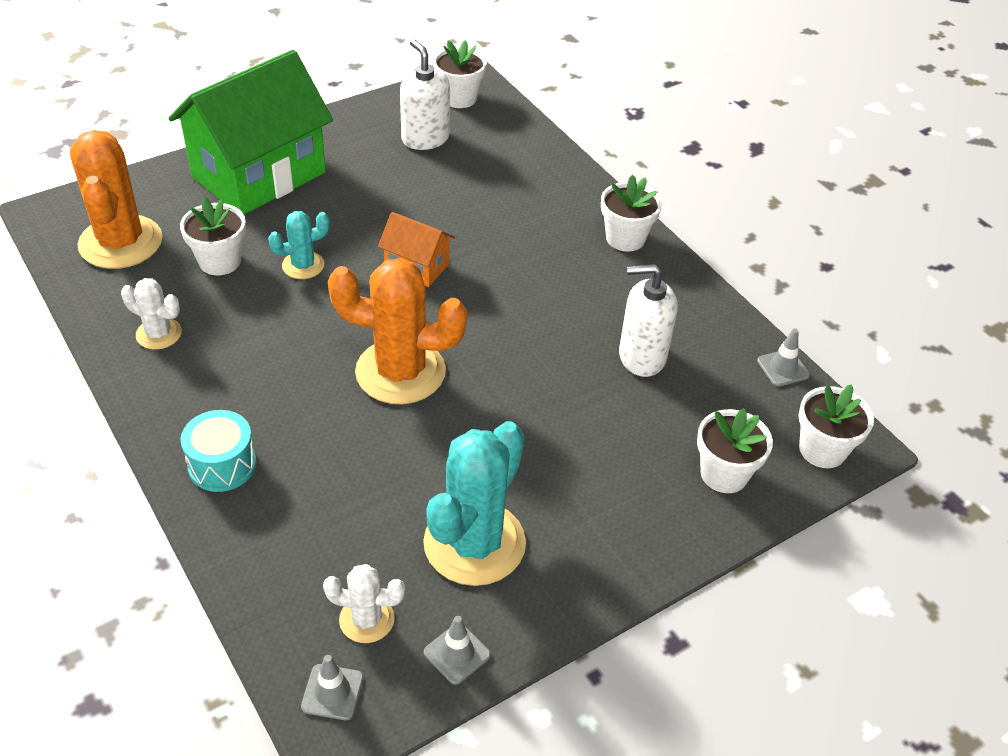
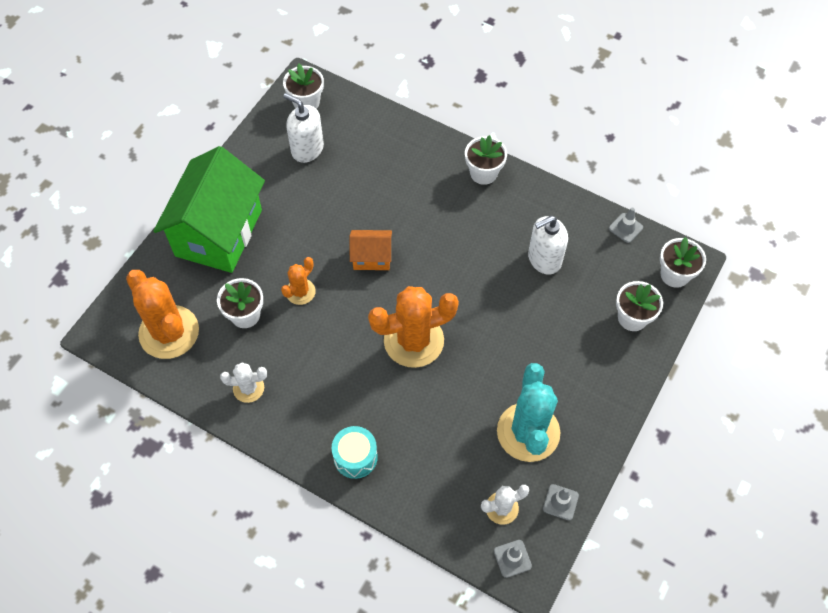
camera: 25 degrees left, 15 degrees up
turquoise cactus [268,211,330,279] -> orange cactus [281,257,316,305]

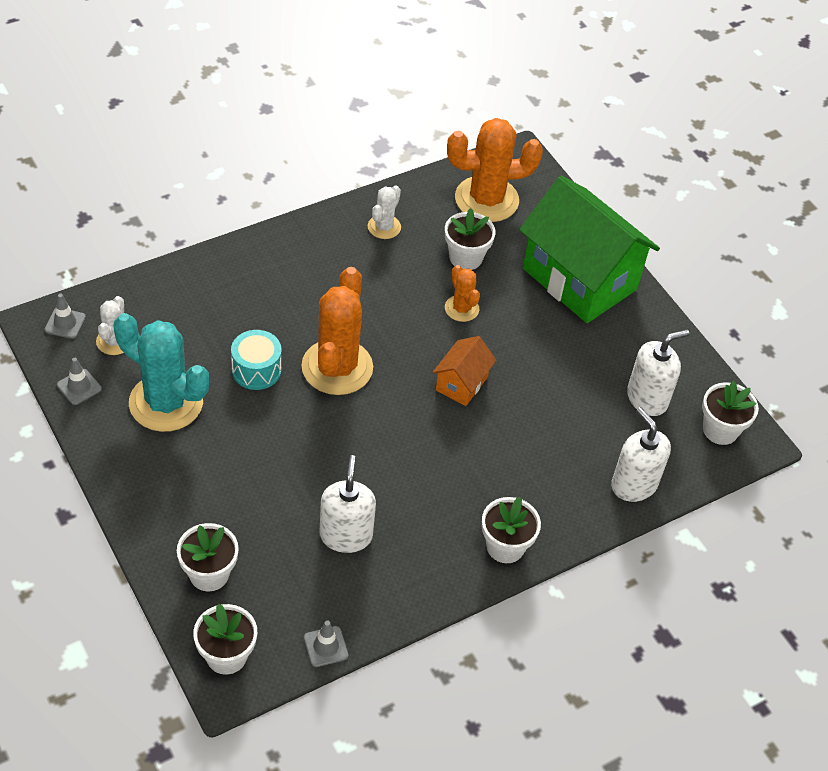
camera: 115 degrees right, 10 degrees down
turquoise drum [332,426,378,479] -> turquoise drum moved to [231,330,282,390]
none -> white soap dispenser [611,407,671,502]

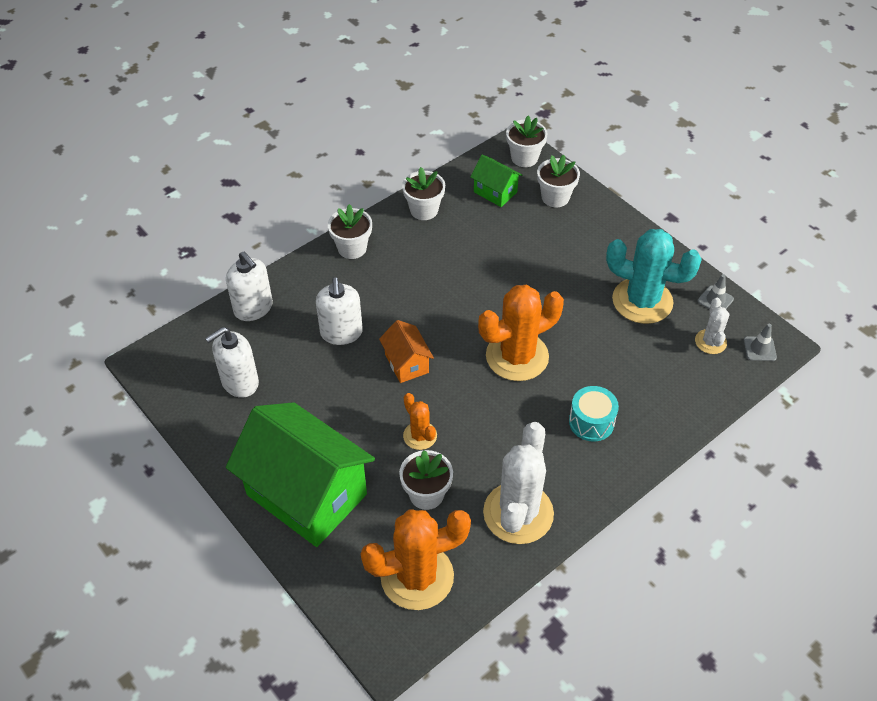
camera: 175 degrees right, 0 degrees up
turquoise drum [231,330,282,390] -> turquoise drum moved to [569,386,619,441]
orange cactus [301,267,373,395] -> orange cactus turned 60 degrees clockwise [478,285,564,381]
grey traffic cone [304,621,348,667] -> none
white soap dispenser [320,455,376,553] -> white soap dispenser moved to [316,277,363,345]
white cactus [368,185,401,239] -> white cactus [483,422,554,544], size x1.97
orange house [432,336,497,406] -> orange house turned 45 degrees counterclockwise [379,320,434,383]
white flower pot [702,381,759,445] -> white flower pot moved to [402,167,445,220]
none -> green house [470,155,522,207]

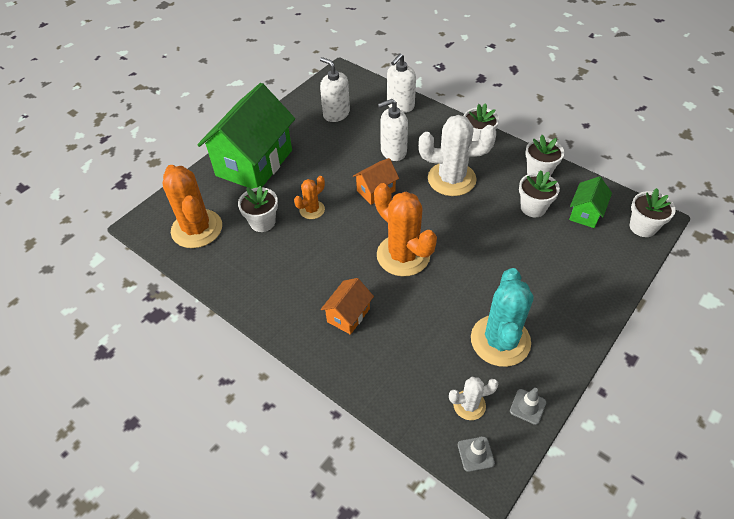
camera: 80 degrees right, 0 degrees up
white cactus [483,422,554,544] -> white cactus moved to [419,115,496,196]
white flower pot [537,155,580,207] -> white flower pot moved to [519,170,560,217]
turquoise drum [569,386,619,441] -> orange house [321,278,374,335]

